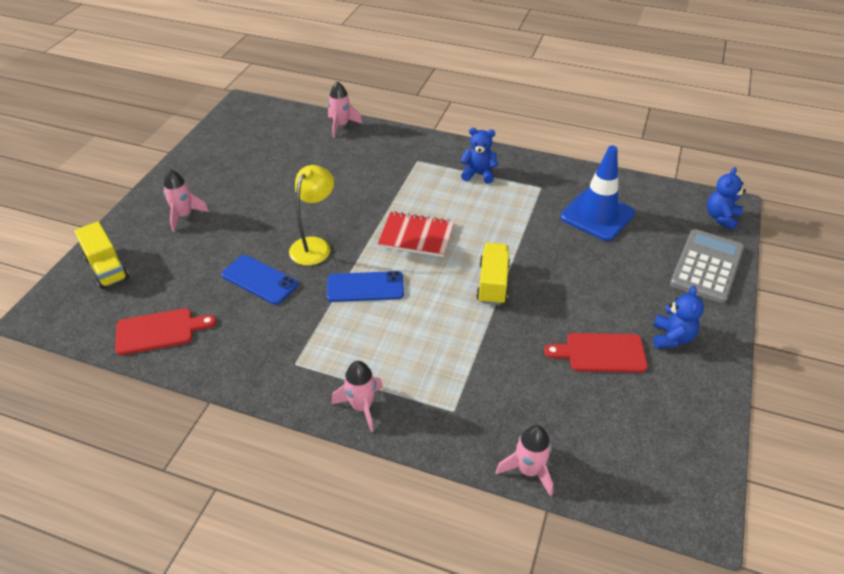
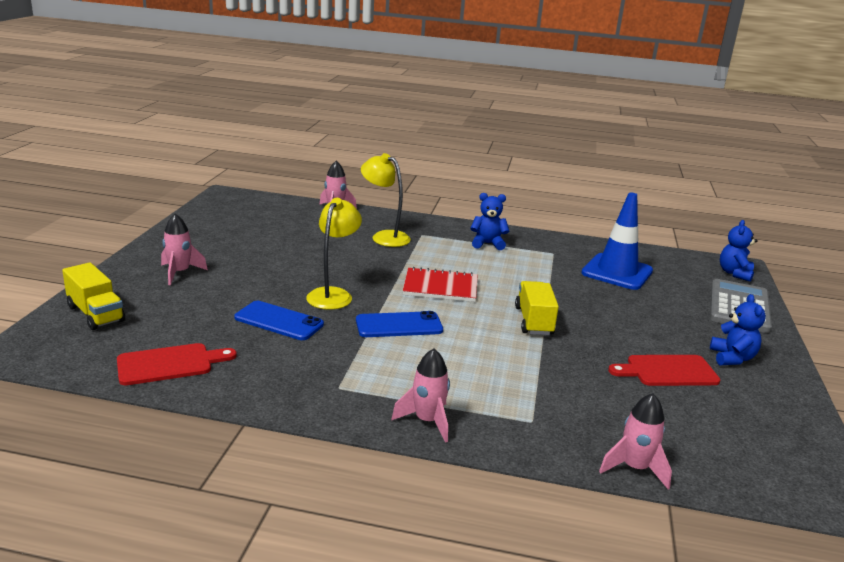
camera: 10 degrees left, 20 degrees down
none -> yellow lamp [361,153,411,247]

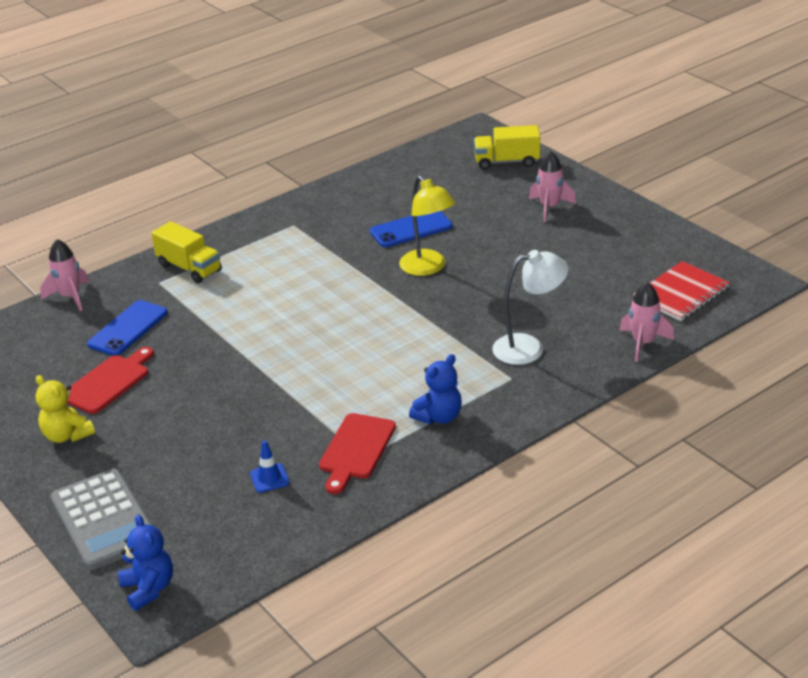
camera: 135 degrees right, 10 degrees up
red cutting board [117,343,237,385] -> red cutting board moved to [319,413,396,494]
blue phone [356,311,443,337] -> blue phone moved to [87,300,168,356]
yellow lamp [361,153,411,247] -> white lamp [492,250,568,365]
pink rocket [391,348,450,443] -> none
red notebook [403,267,477,302] -> red notebook moved to [633,261,730,321]
yellow truck [515,281,559,335] -> yellow truck moved to [151,221,222,283]
blue traffic cone [581,192,653,290] -> blue traffic cone [250,440,290,493], size x0.41
blue teddy bear [710,294,766,365] -> yellow teddy bear [36,375,95,443]

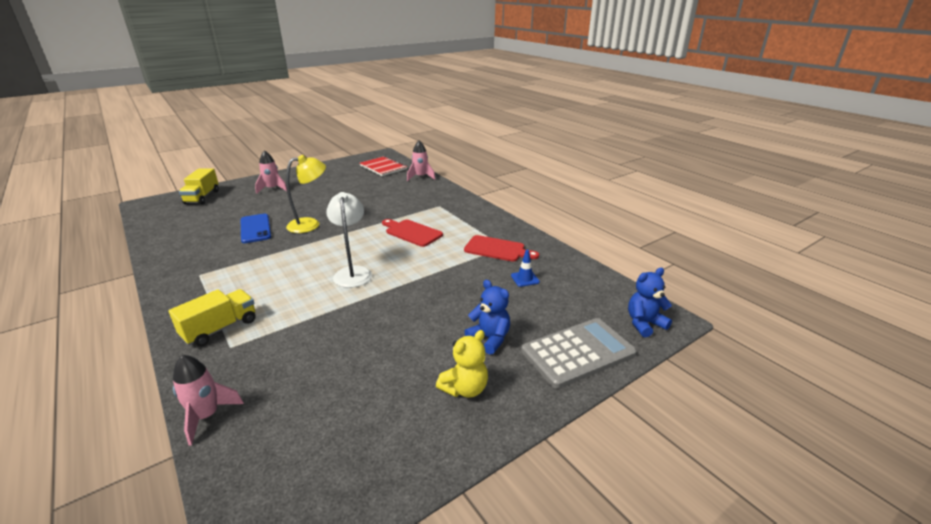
camera: 90 degrees left, 5 degrees down
red cutting board [67,347,154,414] -> red cutting board moved to [382,219,443,247]
blue phone [87,300,168,356] -> none
blue teddy bear [409,354,462,424] -> blue teddy bear moved to [464,280,510,355]
white lamp [492,250,568,365] -> white lamp moved to [326,192,372,288]

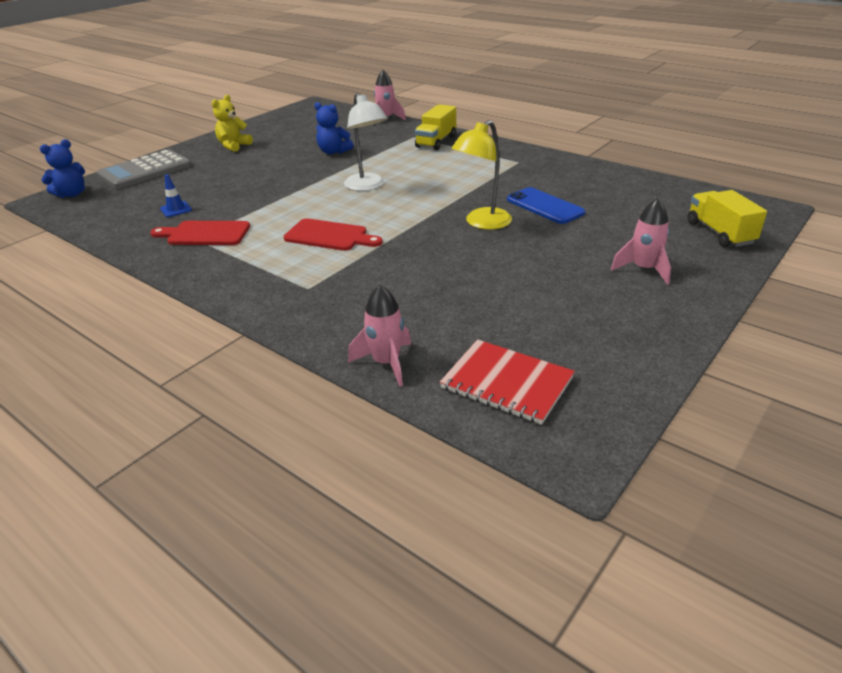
camera: 165 degrees right, 5 degrees up
blue teddy bear [464,280,510,355] -> blue teddy bear moved to [314,102,353,154]

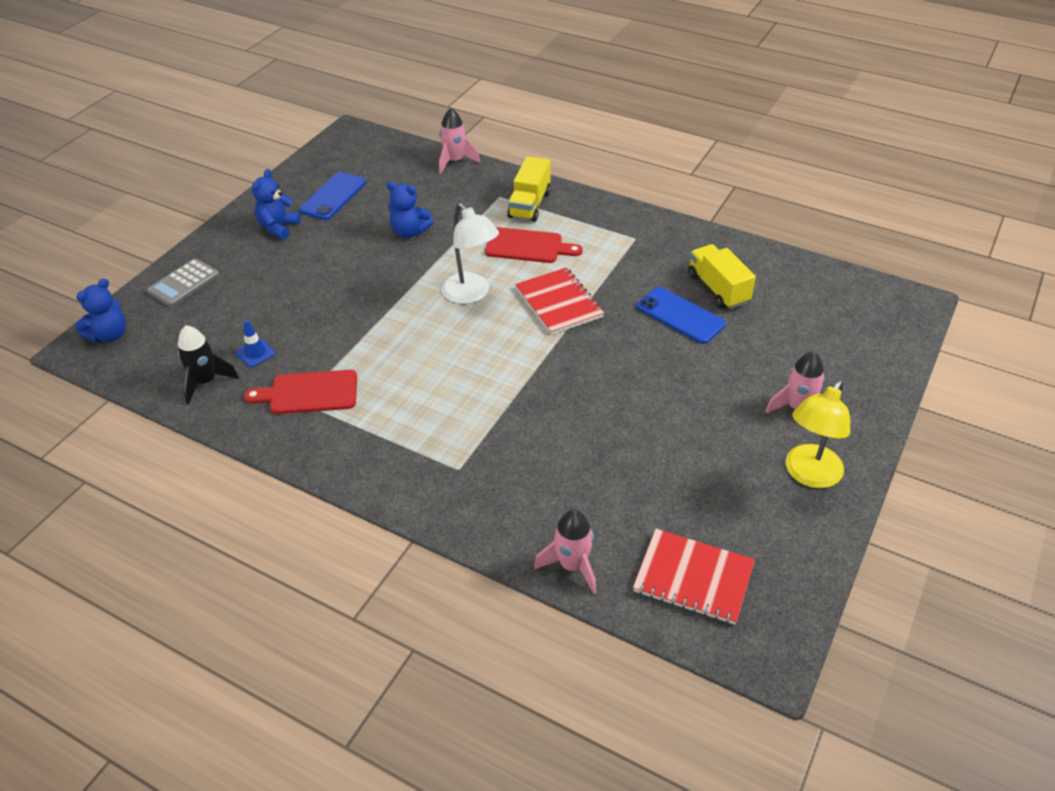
camera: 10 degrees left, 10 degrees up
grey calculator [97,149,192,189] -> grey calculator [147,258,220,307], size x0.64
yellow teddy bear [212,95,253,152] -> blue teddy bear [252,169,301,239]
red cutting board [283,218,383,251] -> red cutting board moved to [485,227,583,263]
yellow lamp [451,120,512,230] -> yellow lamp moved to [786,380,850,488]
yellow truck [687,190,767,247] -> yellow truck moved to [688,244,756,309]
none -> black rocket [178,325,239,404]
none -> blue phone [299,172,366,220]
none -> red notebook [515,267,604,335]

